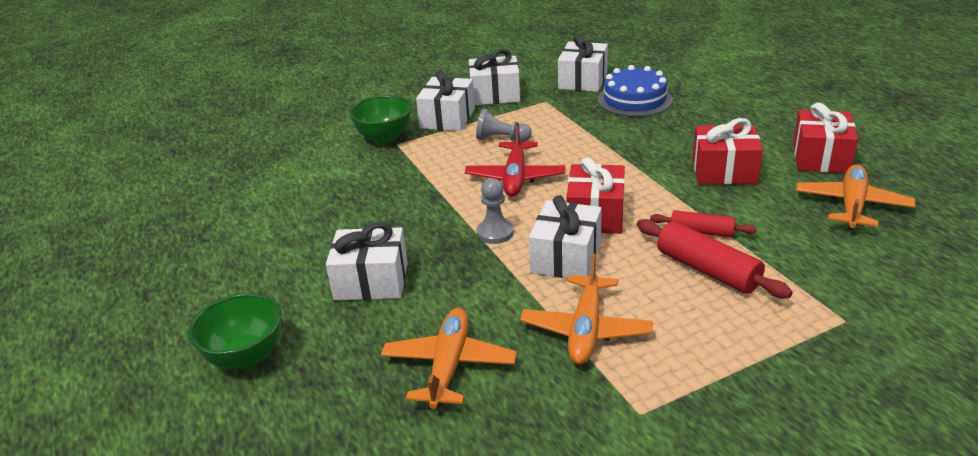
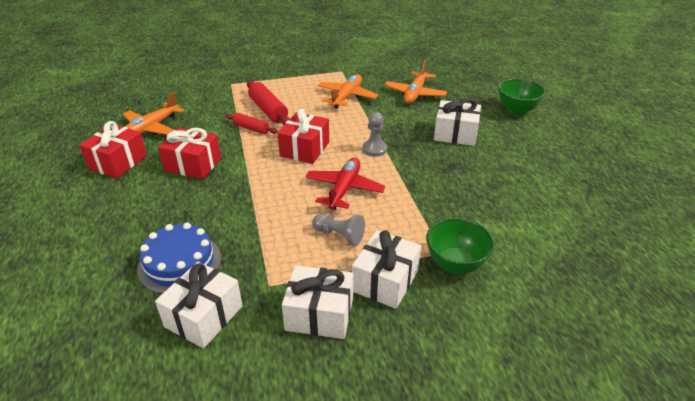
camera: 170 degrees left, 5 degrees up
white gift [529,195,602,278] -> none

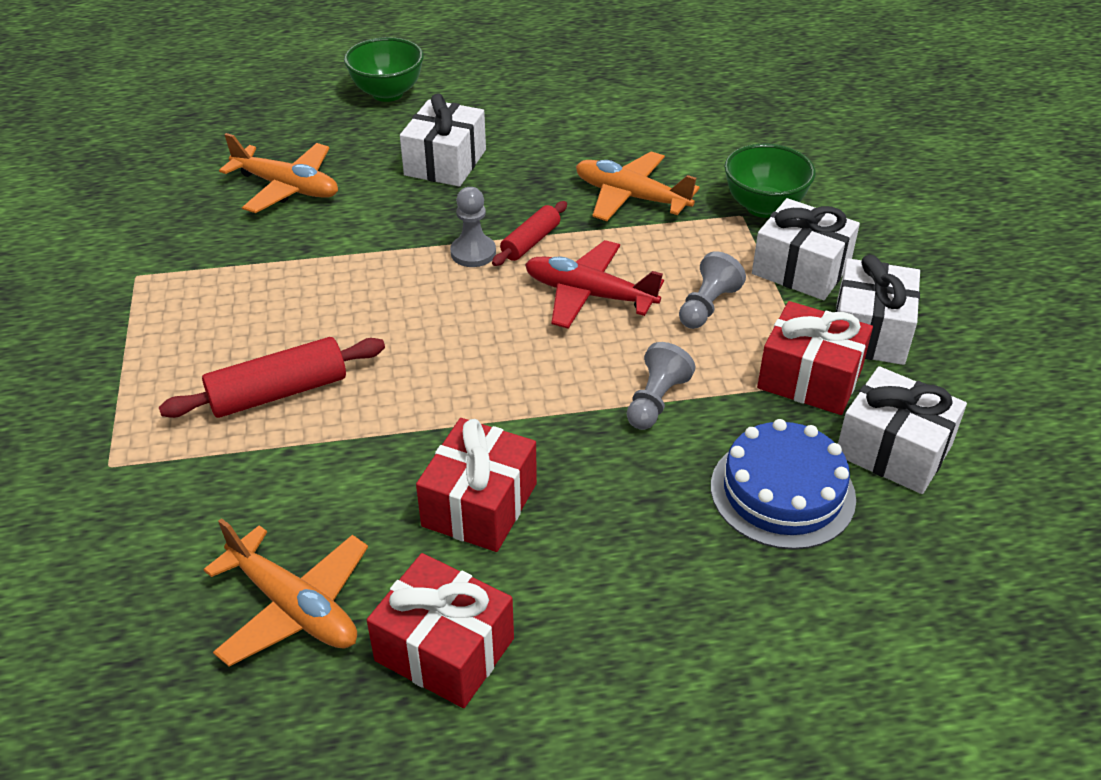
camera: 85 degrees left, 5 degrees up
red rolling pin [225,113,278,134] -> red rolling pin moved to [492,201,567,266]
red gift [278,109,329,164] -> red gift moved to [757,301,873,415]
orange plane [317,74,378,109] -> orange plane moved to [576,151,700,221]
none -> grey pawn [627,342,695,430]

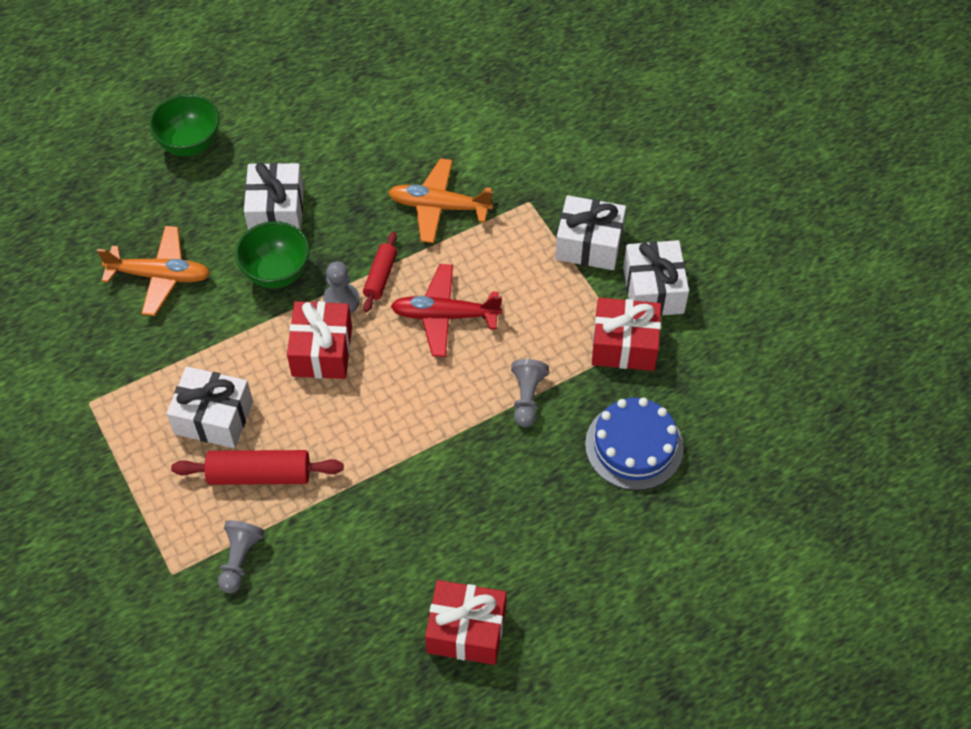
camera: 20 degrees left, 15 degrees up
red rolling pin [159,337,385,418] -> red rolling pin turned 45 degrees clockwise [171,450,344,485]
orange plane [203,518,368,667] -> none
red gift [416,418,537,552] -> red gift moved to [287,301,352,379]
grey pawn [679,251,746,329] -> grey pawn moved to [218,520,265,593]
green bowl [724,144,816,218] -> green bowl moved to [235,221,310,288]
white gift [838,366,967,494] -> white gift moved to [166,367,253,448]

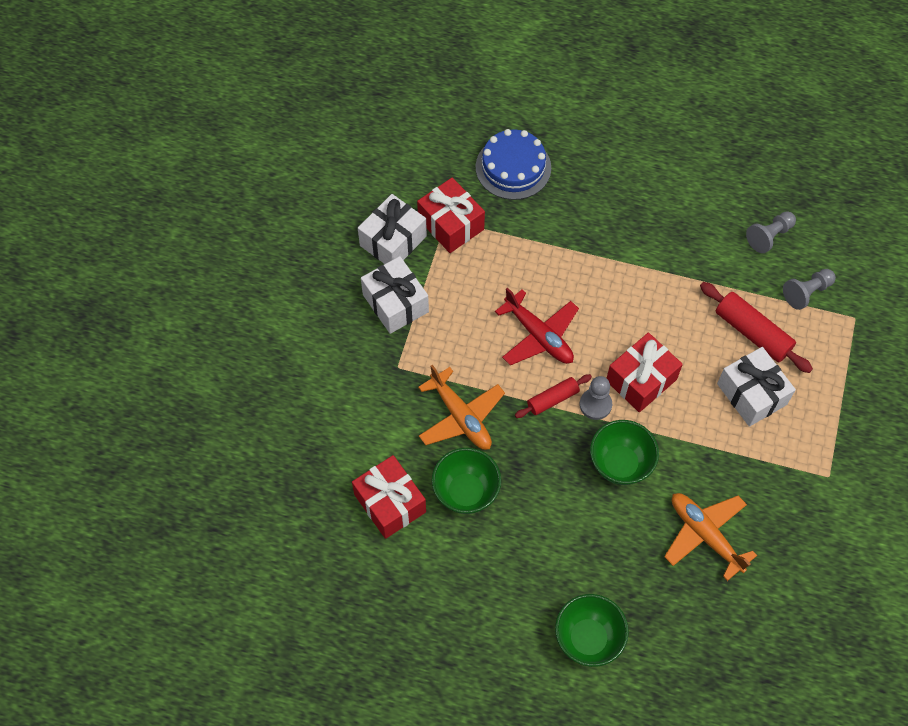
camera: 135 degrees left, 5 degrees up
white gift [244,163,304,230] -> none
red gift [425,580,507,665] -> red gift moved to [352,455,426,539]
grey pawn [511,359,549,427] -> grey pawn moved to [746,211,796,253]
none -> green bowl [432,448,501,514]

